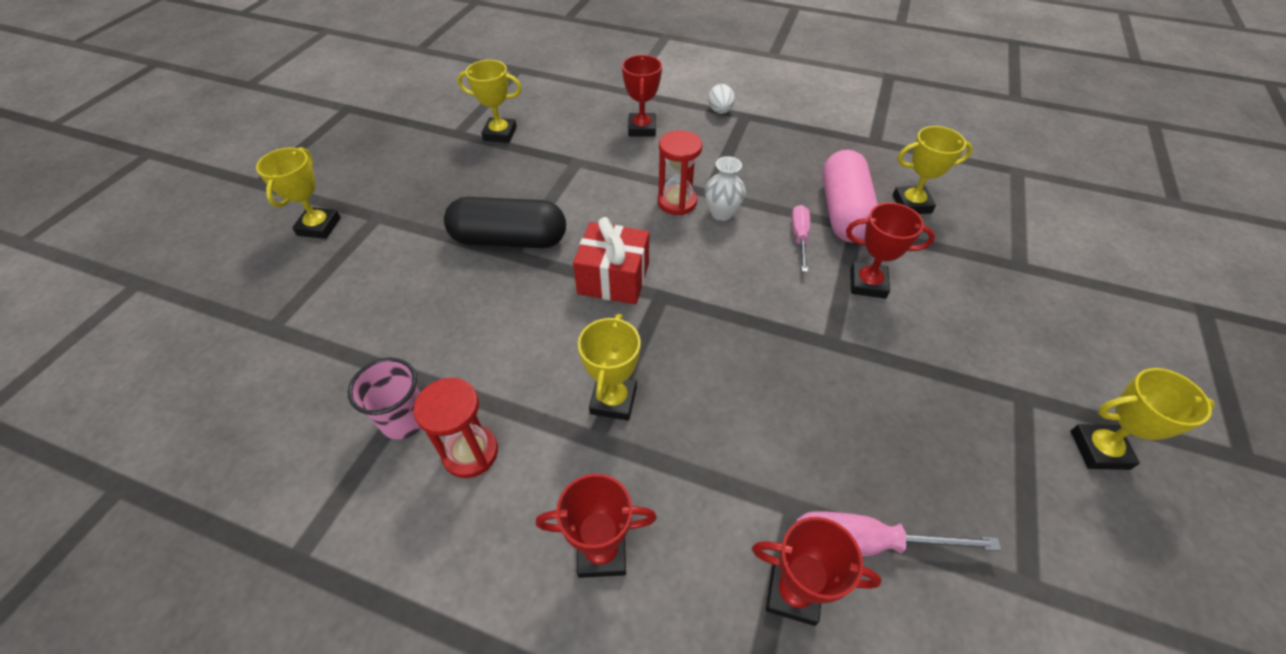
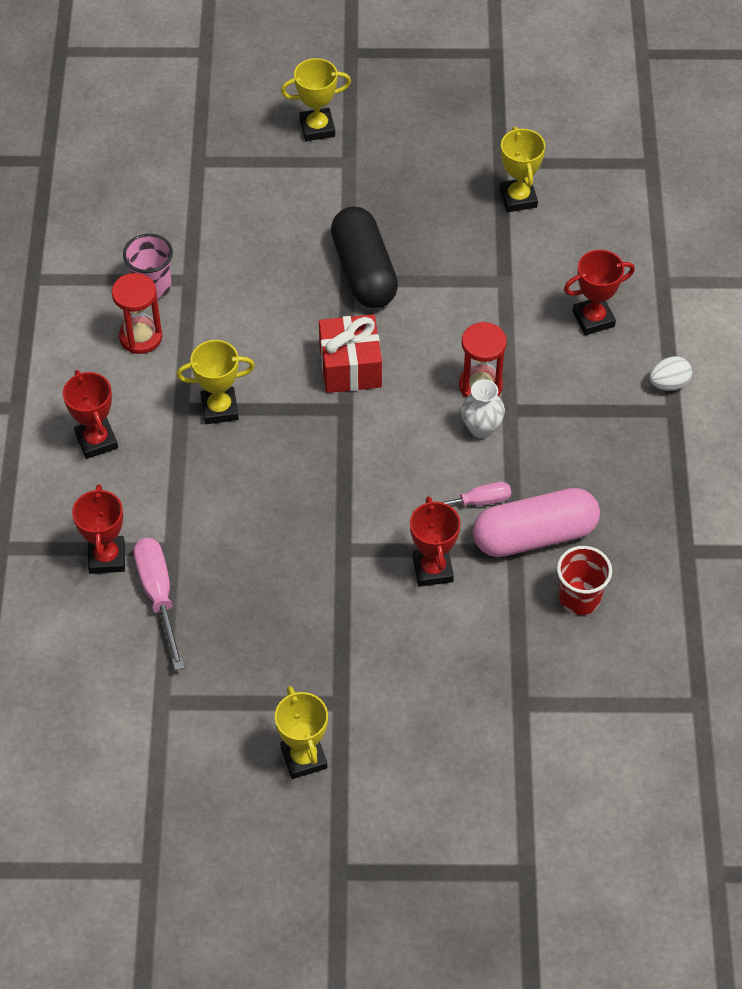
camera: 70 degrees right, 5 degrees up
yellow trophy [893,126,973,214] -> red cup [557,546,612,615]

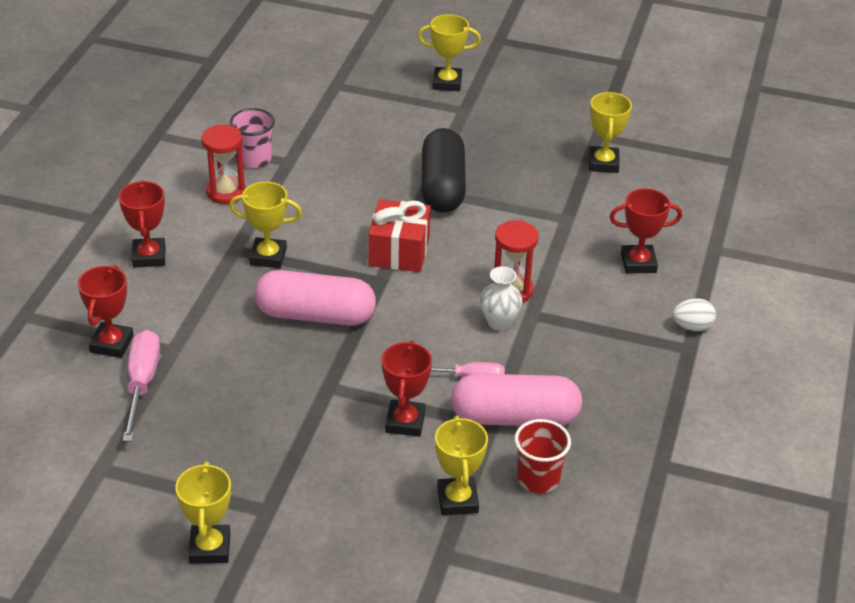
camera: 15 degrees right, 15 degrees down
none -> pink capsule [254,270,376,326]
none -> yellow trophy [435,416,488,515]

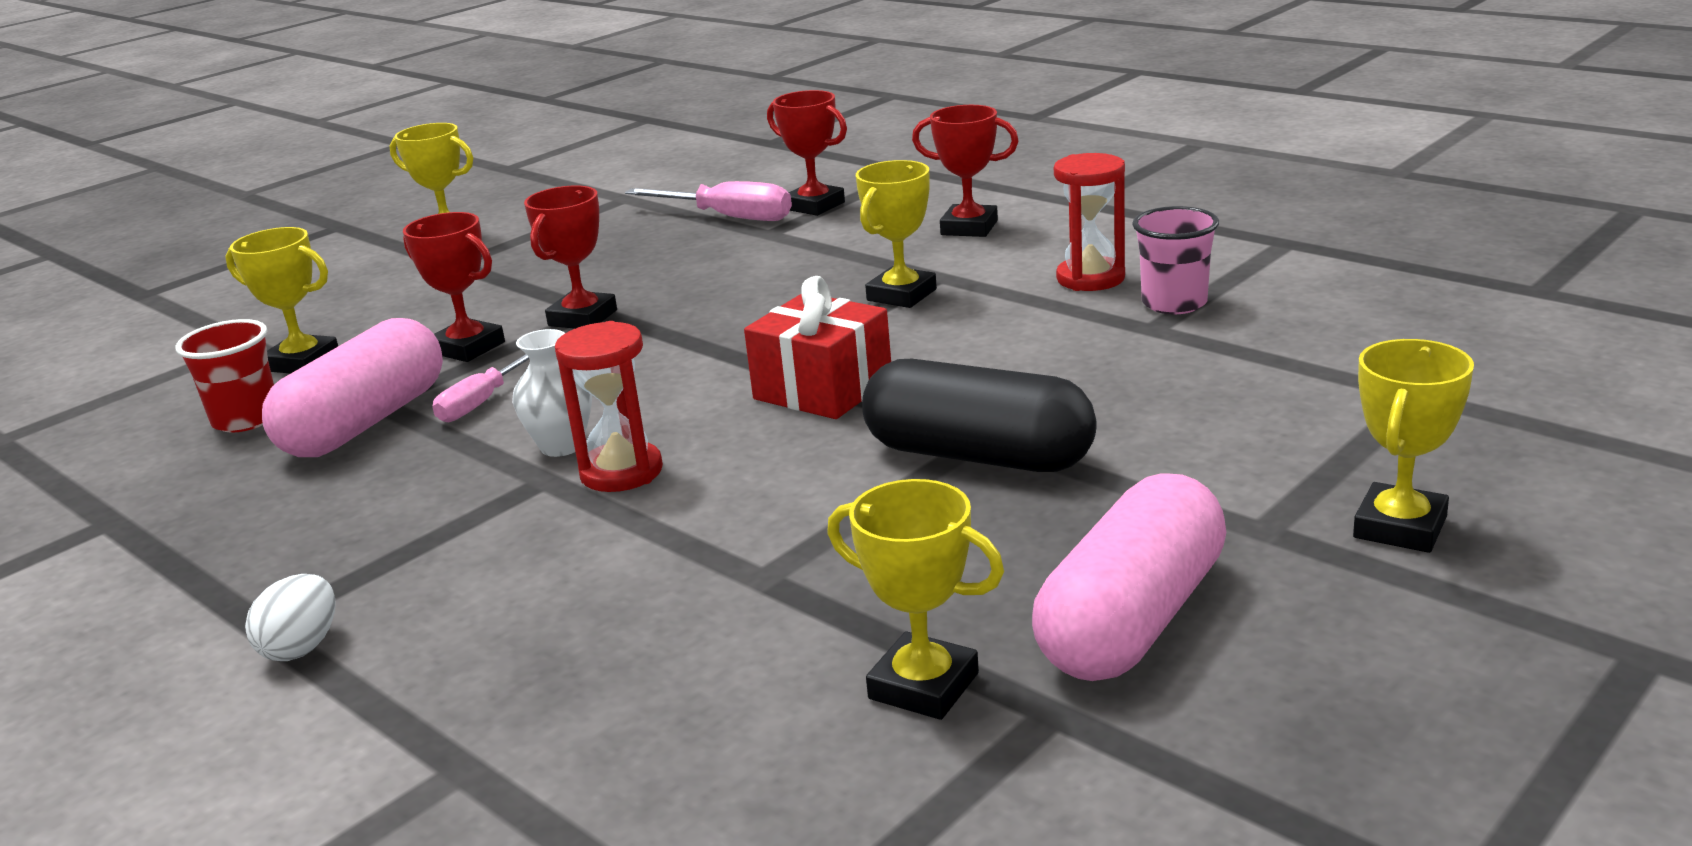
camera: 120 degrees right, 15 degrees down
pink capsule [254,270,376,326] -> pink capsule moved to [1032,474,1226,681]
red trophy [609,188,682,274] -> red trophy moved to [524,185,617,329]

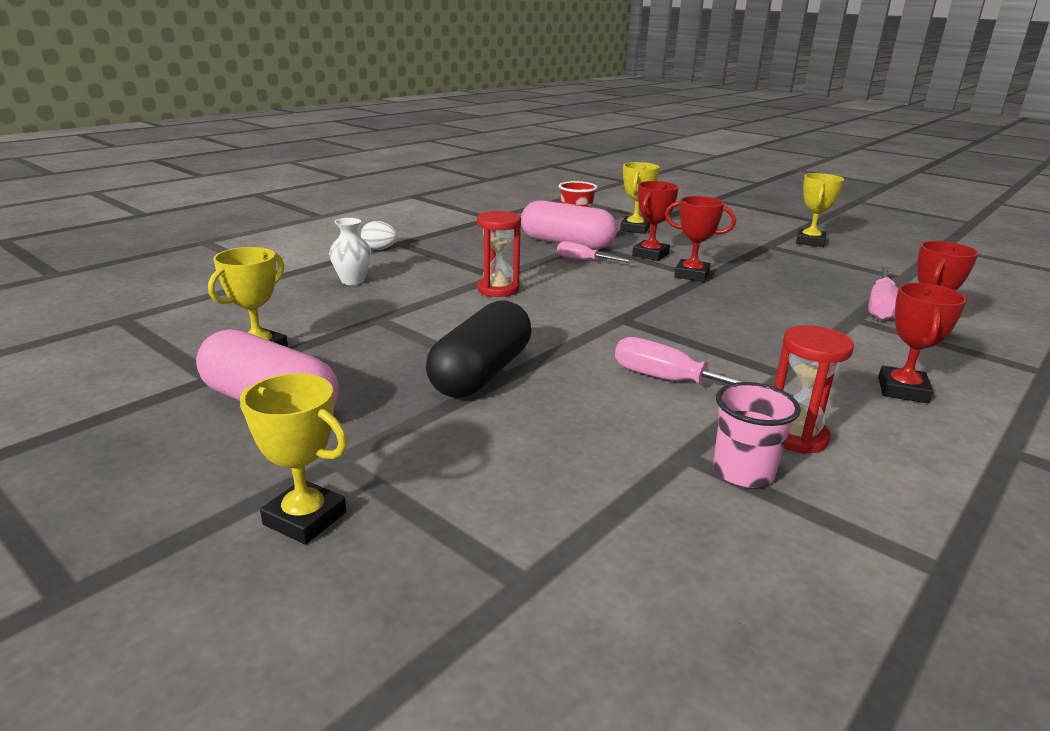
camera: 85 degrees right, 0 degrees up
white vase [512,329,592,457] -> white vase moved to [329,218,371,285]
red gift [744,276,891,419] -> none
yellow trophy [856,160,937,308] -> none
none -> pink screwdriver [615,337,794,397]

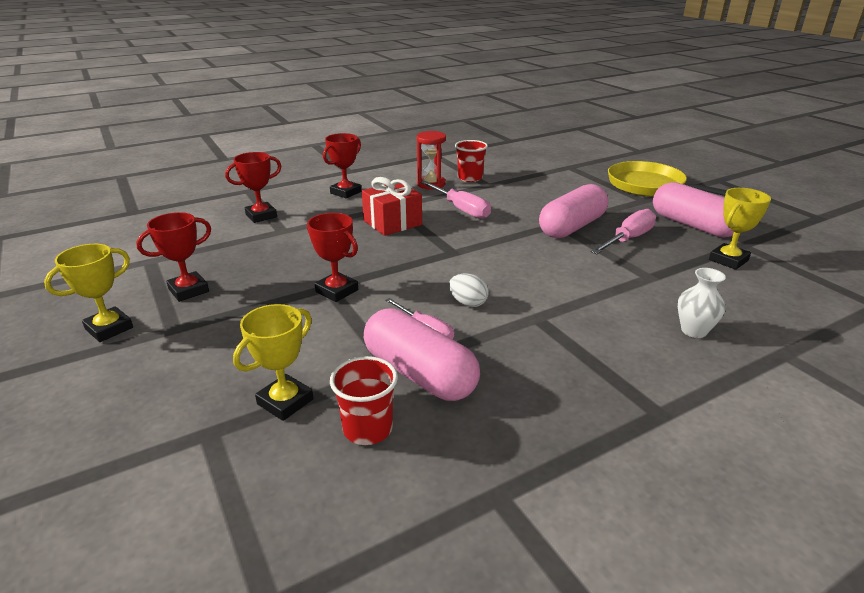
camera: 160 degrees left, 5 degrees up
yellow trophy [240,373,348,544] -> yellow pan [608,161,727,197]
white egg [361,221,398,250] -> white egg moved to [449,274,489,307]
black capsule [426,300,532,398] -> pink capsule [539,184,608,238]
red hourglass [477,211,521,297] -> none
red trophy [632,181,679,261] -> red trophy moved to [136,212,211,302]
pink cup [713,382,801,488] -> red cup [455,140,488,182]
pink screwdriver [868,266,898,321] -> pink screwdriver moved to [591,209,656,254]
none -> red gift [362,177,422,236]

